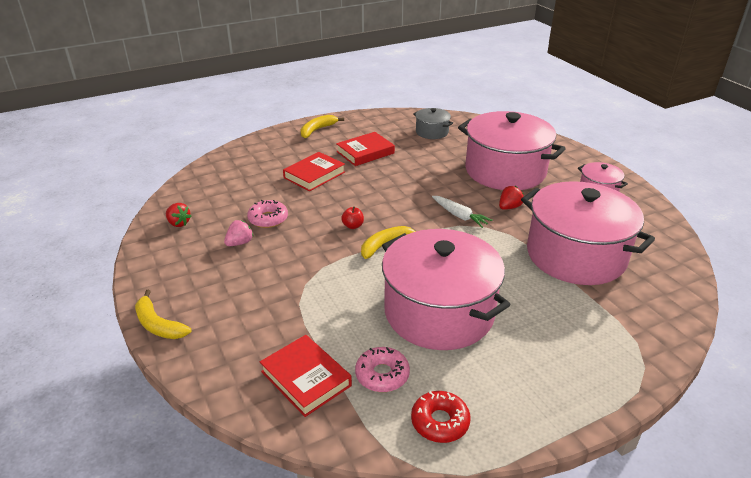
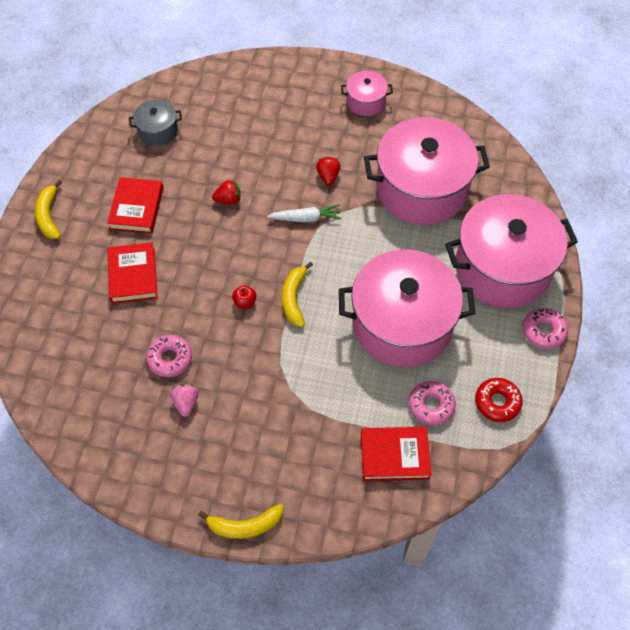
camera: 50 degrees left, 25 degrees up
red strawberry [166,203,192,227] -> red strawberry moved to [212,180,241,205]
pink pot [458,111,566,190] -> pink pot moved to [445,194,578,308]
none -> pink donut [523,308,568,349]

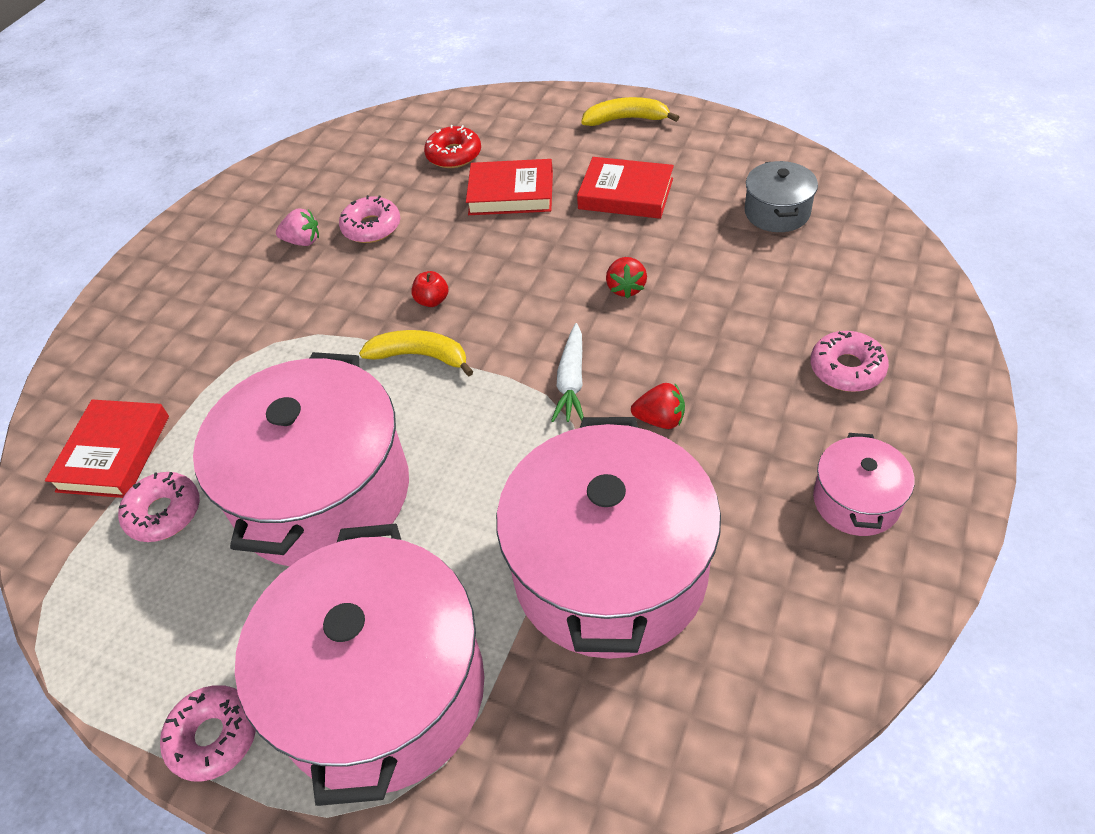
camera: 105 degrees right, 10 degrees down
yellow banana [198,504,284,539] -> none
red donut [475,378,523,422] -> red donut moved to [424,125,481,168]
none -> pink donut [810,331,889,392]

